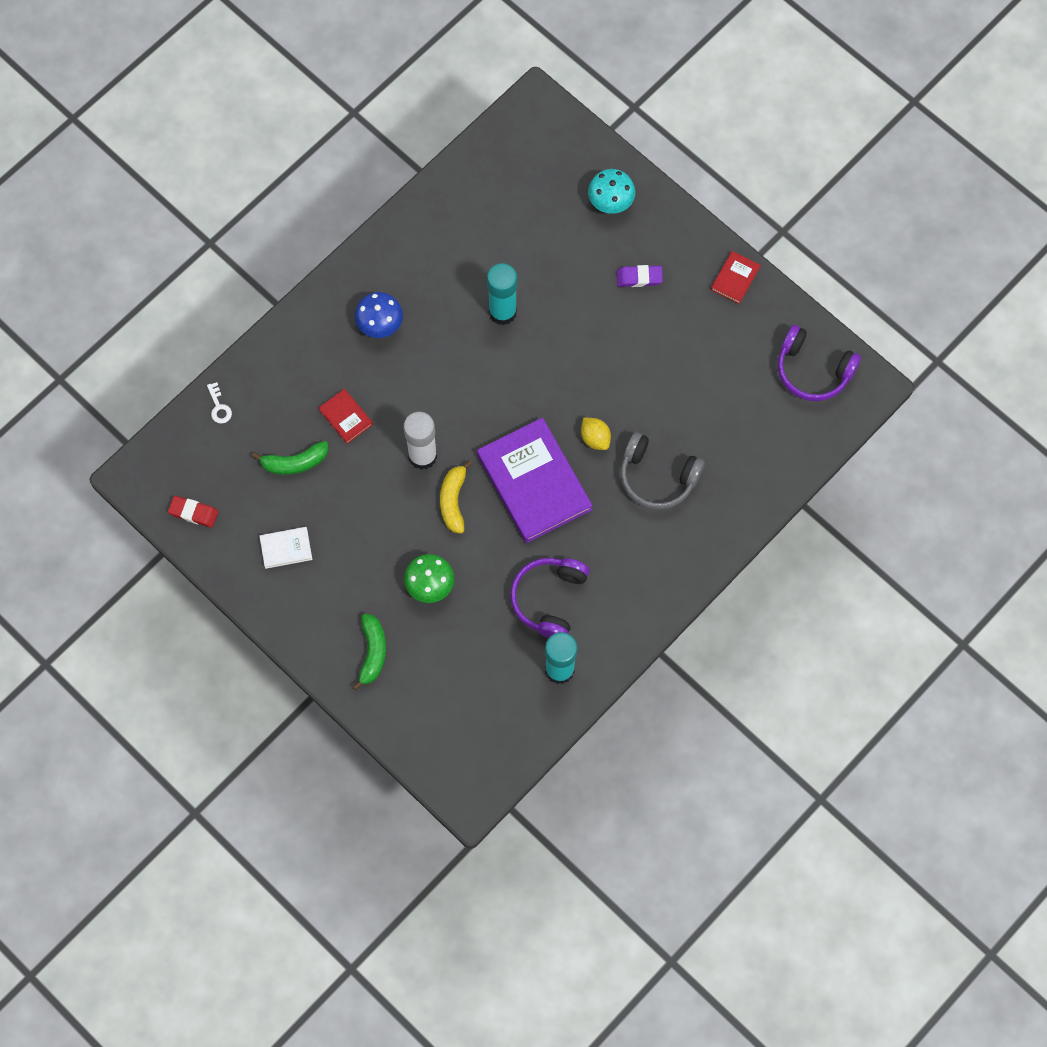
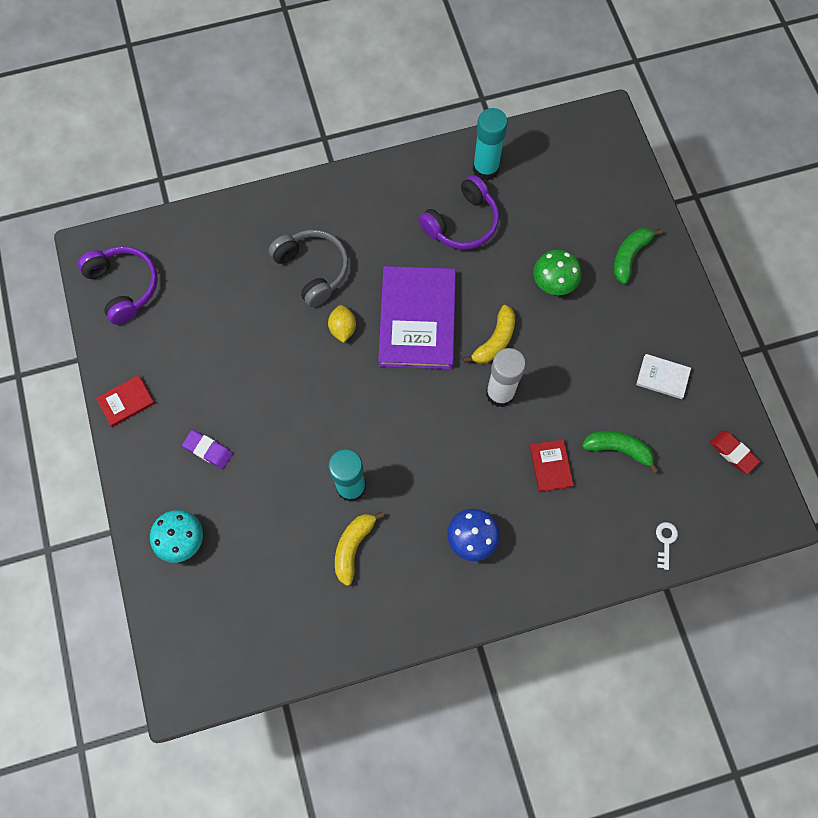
camera: 150 degrees left, 0 degrees up
none -> yellow banana [335,511,384,586]

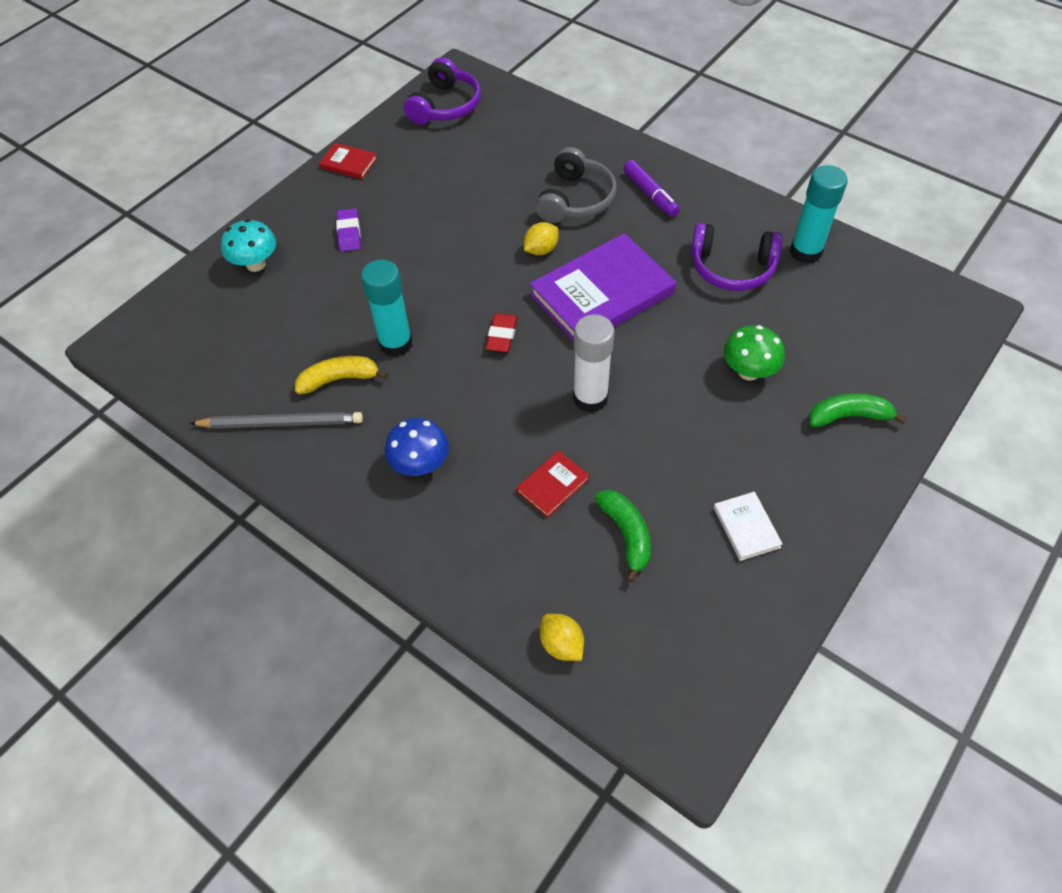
camera: 55 degrees right, 15 degrees down
yellow banana [463,305,515,364] -> none
white key [656,522,678,570] -> yellow lemon [540,614,584,661]
red eraser [710,430,760,474] -> red eraser moved to [485,313,518,352]
none -> grey pencil [189,412,363,429]
none -> purple marker [623,160,680,217]

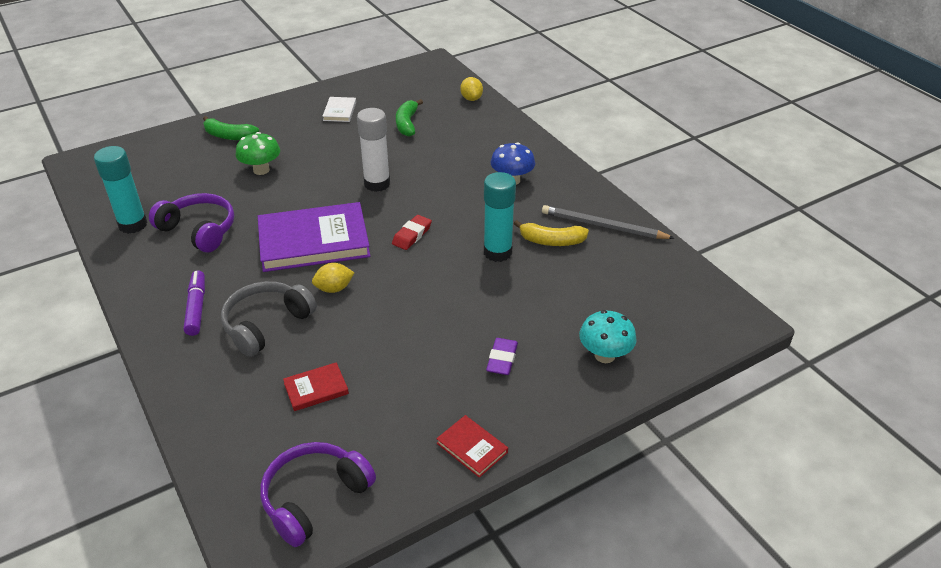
camera: 160 degrees left, 15 degrees down
red book [516,450,589,518] -> red book moved to [283,362,349,411]

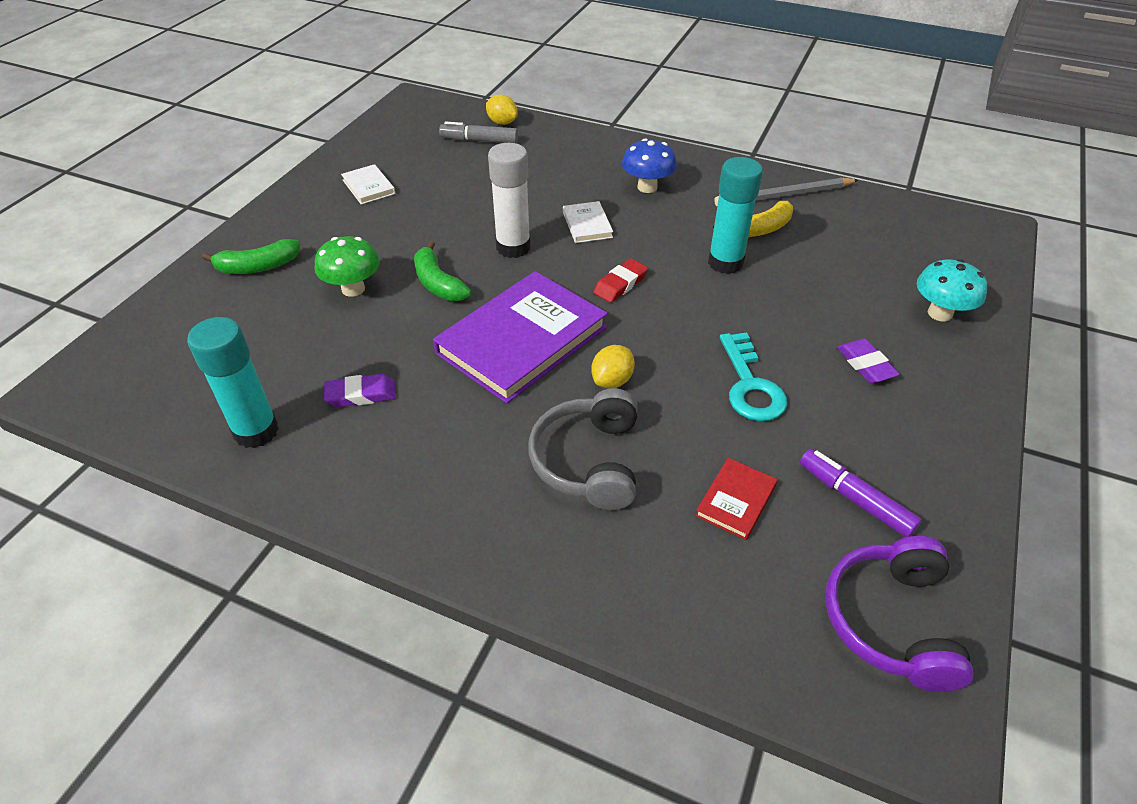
camera: 35 degrees left, 5 degrees up
purple headphones [149,193,234,252] -> purple eraser [324,374,396,407]
purple marker [183,270,205,336] -> purple marker moved to [800,449,922,537]
red eraser [392,215,432,250] -> red eraser turned 45 degrees clockwise [593,258,648,303]
green banana [396,99,423,137] -> green banana moved to [414,241,471,301]
red book [436,415,508,478] -> none
none -> grey marker [439,122,518,143]
none -> white book [563,201,613,243]
none -> turquoise key [720,332,787,421]

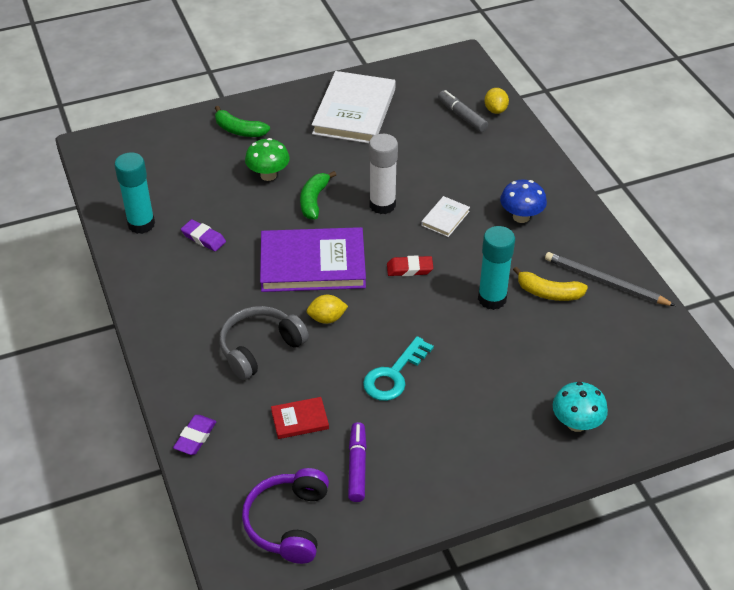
camera: 45 degrees right, 0 degrees up
white book [341,164,395,205] -> white book [312,71,395,143], size x2.24
purple headphones [825,536,974,692] -> purple headphones turned 45 degrees counterclockwise [242,468,329,564]
purple eraser [837,338,900,383] -> purple eraser moved to [173,415,217,455]

